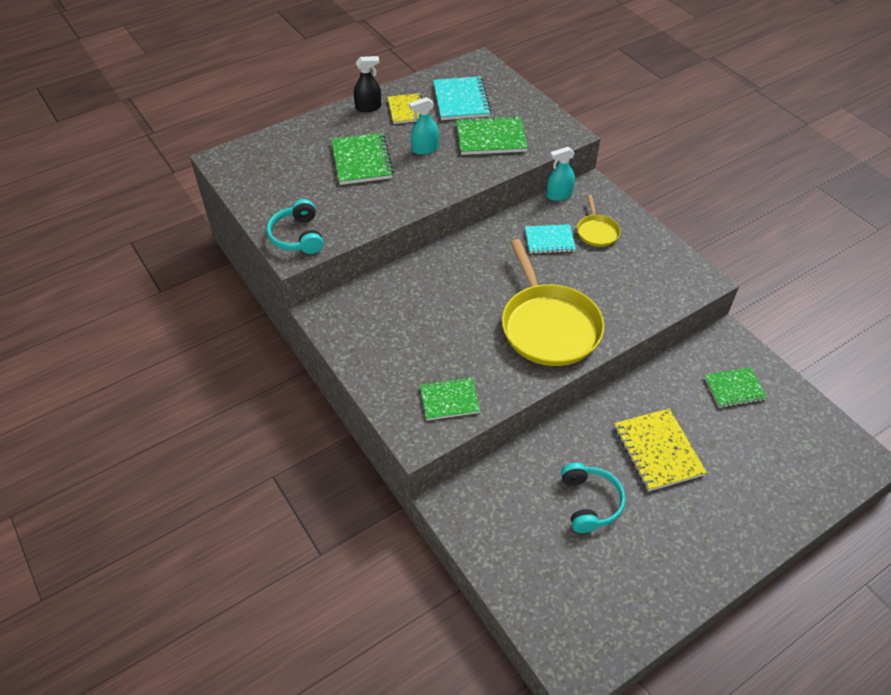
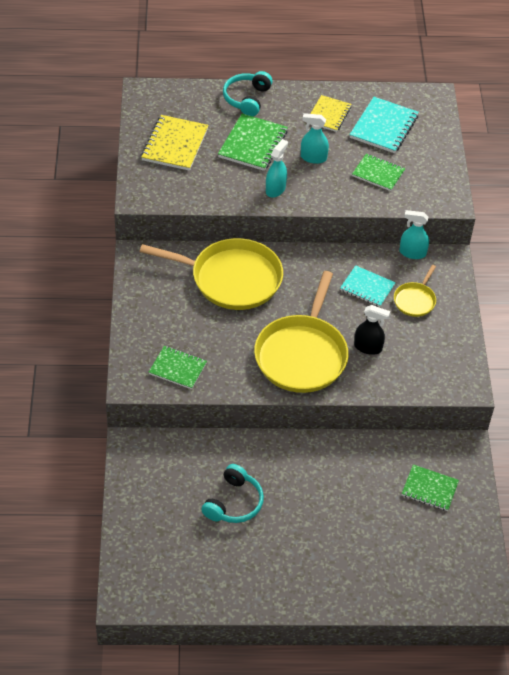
camera: 30 degrees right, 0 degrees up
turquoise headphones [267,199,323,254] -> turquoise headphones moved to [223,71,273,116]
black spray bottle [354,56,381,112] -> black spray bottle moved to [354,305,390,355]
green notebook [456,115,528,155] -> green notebook [352,153,405,191], size x0.67
yellow notebook [614,408,707,492] -> yellow notebook moved to [141,115,209,171]
none -> yellow pan [140,238,283,310]
none -> turquoise spray bottle [266,139,288,198]

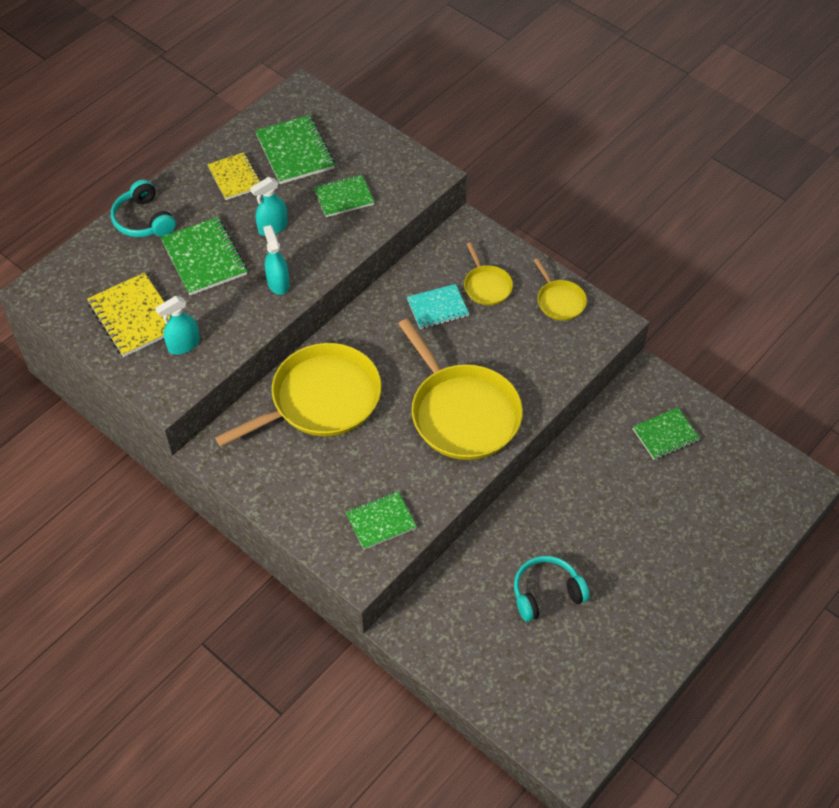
camera: 45 degrees left, 5 degrees up
turquoise headphones [201,464,264,523] -> turquoise headphones turned 90 degrees counterclockwise [514,556,590,622]
turquoise notebook [349,97,419,153] -> green notebook [255,115,335,184]
black spray bottle [354,305,390,355] -> none
turquoise spray bottle [400,210,429,259] -> turquoise spray bottle moved to [155,296,200,355]
none -> yellow pan [534,258,587,321]

